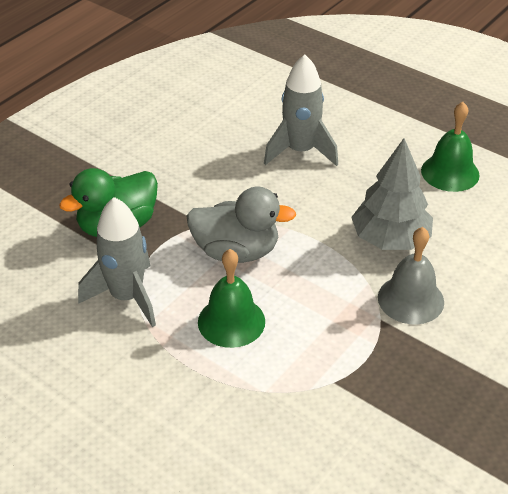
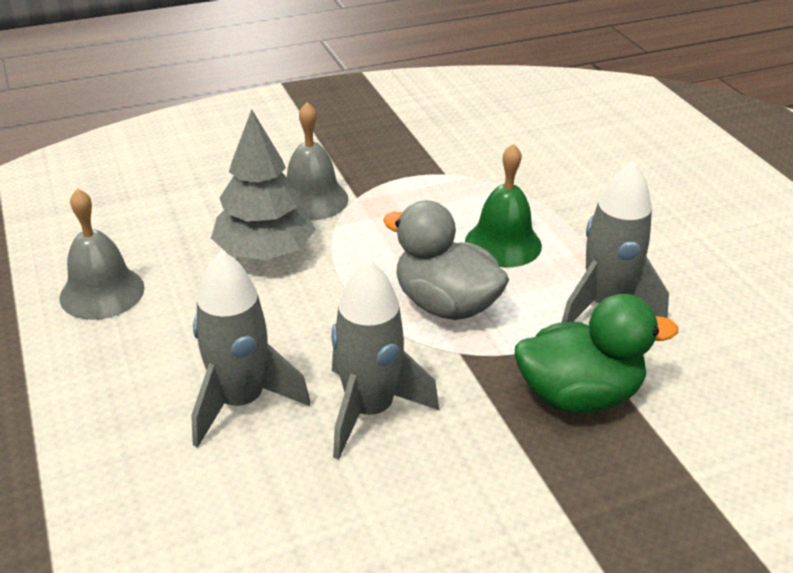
camera: 150 degrees left, 5 degrees down
green bell [421,102,479,192] -> grey bell [59,188,145,320]
none -> grey rocket [331,259,439,460]

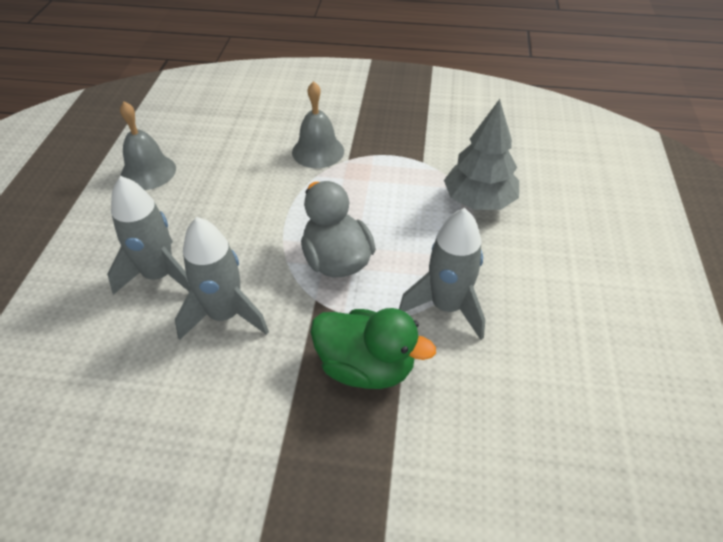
camera: 30 degrees right, 10 degrees up
grey tree [211,109,316,260] -> grey tree moved to [444,99,519,210]
green bell [465,143,542,267] -> none

